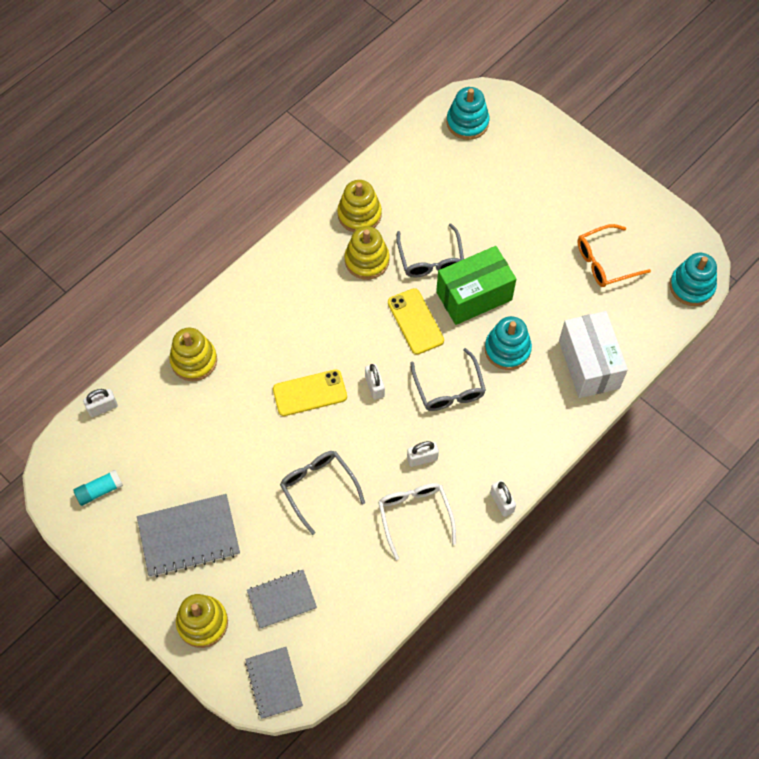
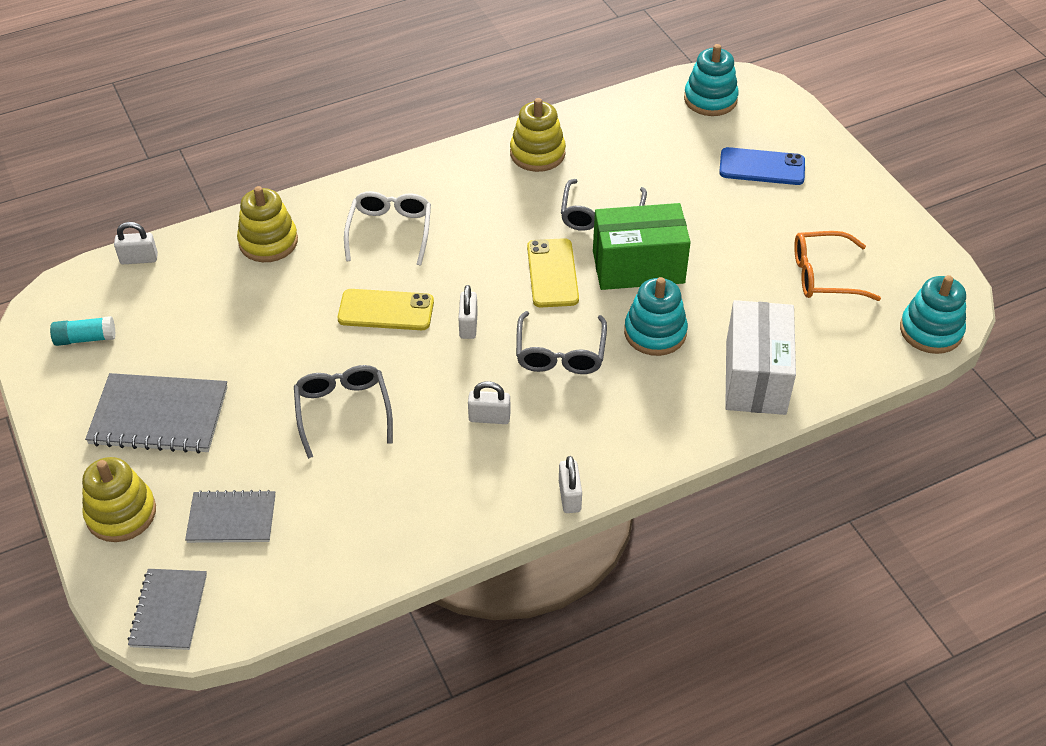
camera: 20 degrees right, 15 degrees down
yellow stacking toy [345,226,390,280] -> none
white glasses [378,483,456,560] -> white glasses moved to [344,191,431,266]
none -> blue phone [719,147,805,185]

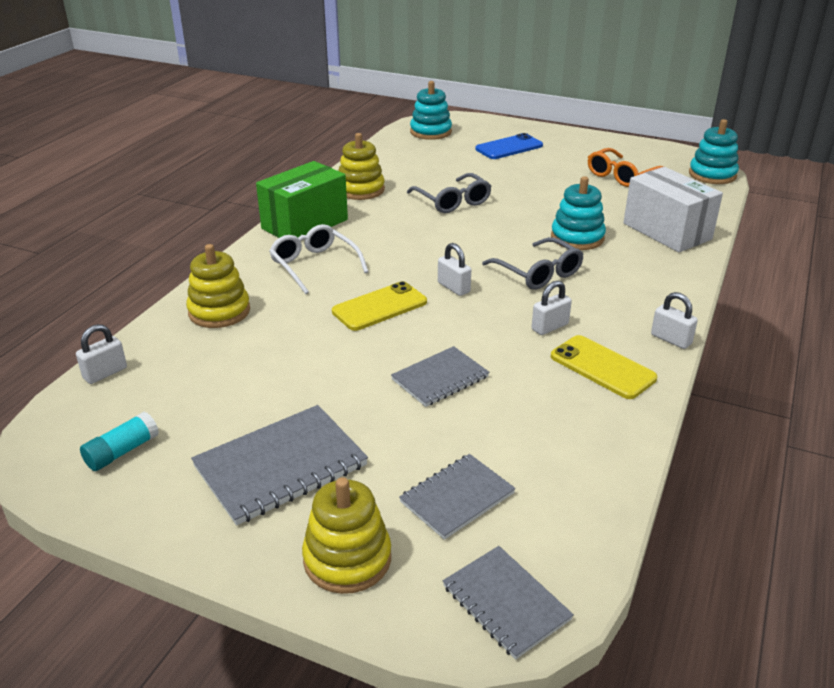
camera: 40 degrees left, 15 degrees down
grey glasses [294,365,393,459] -> grey notebook [391,346,489,407]
yellow phone [527,238,579,307] -> yellow phone moved to [551,335,657,399]
green box [593,203,691,290] -> green box moved to [256,161,348,238]

